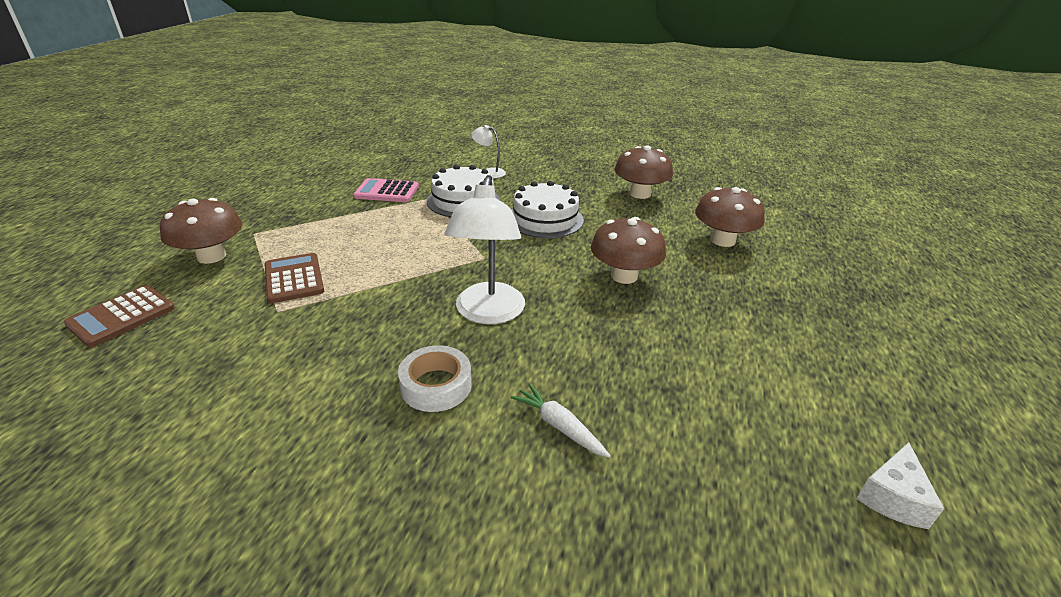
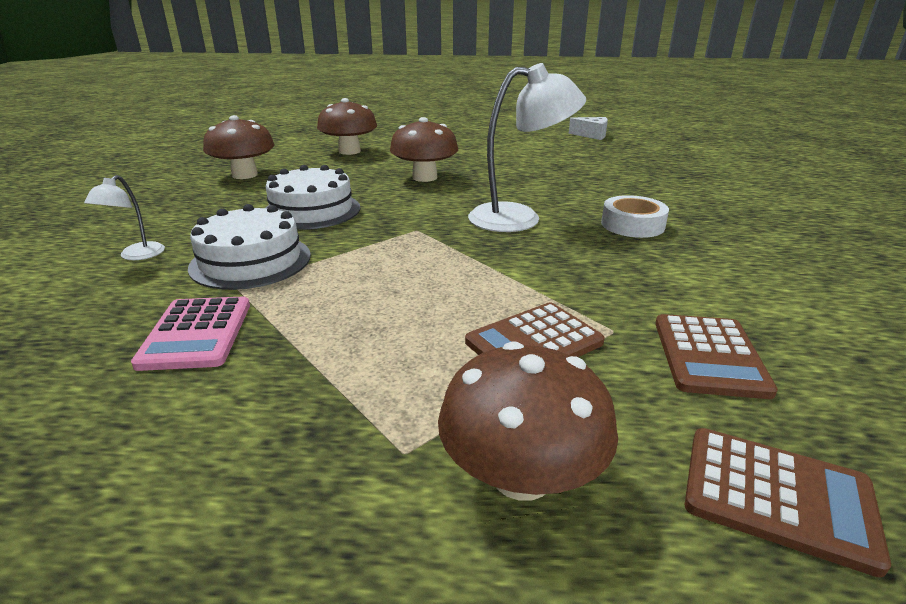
camera: 100 degrees left, 5 degrees down
white carrot [511,383,611,458] -> none
none -> brown calculator [655,314,778,399]

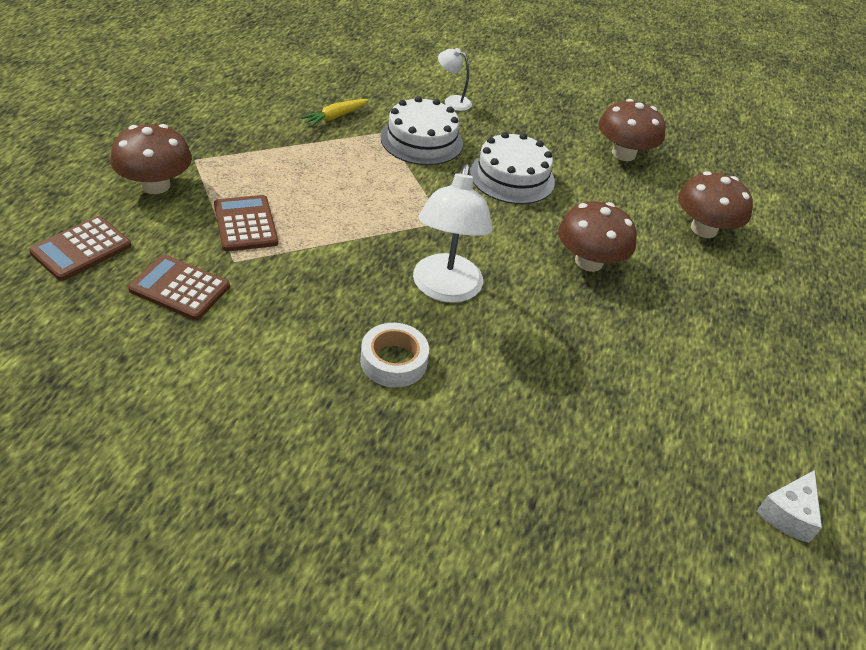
camera: 100 degrees right, 15 degrees up
pink calculator [131,297,250,371] -> yellow carrot [301,99,369,127]

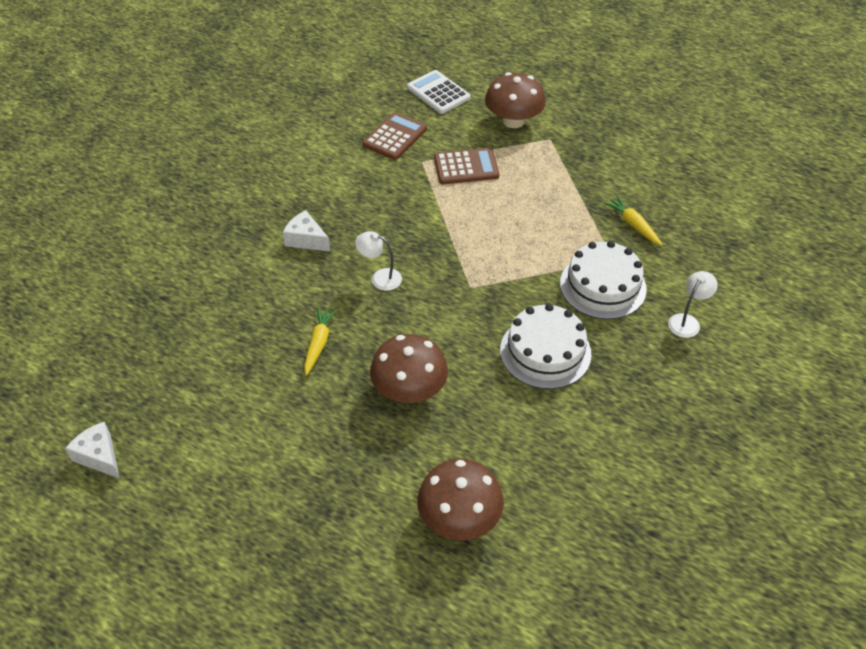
camera: 105 degrees right, 5 degrees up
brown calculator [29,216,131,281] -> white calculator [407,70,470,114]
white tape [360,323,429,388] -> white cheese [283,210,330,252]
white lamp [413,164,493,303] -> white lamp [355,231,402,291], size x0.50
brown mushroom [599,99,666,161] -> none
none -> yellow carrot [304,307,337,376]

